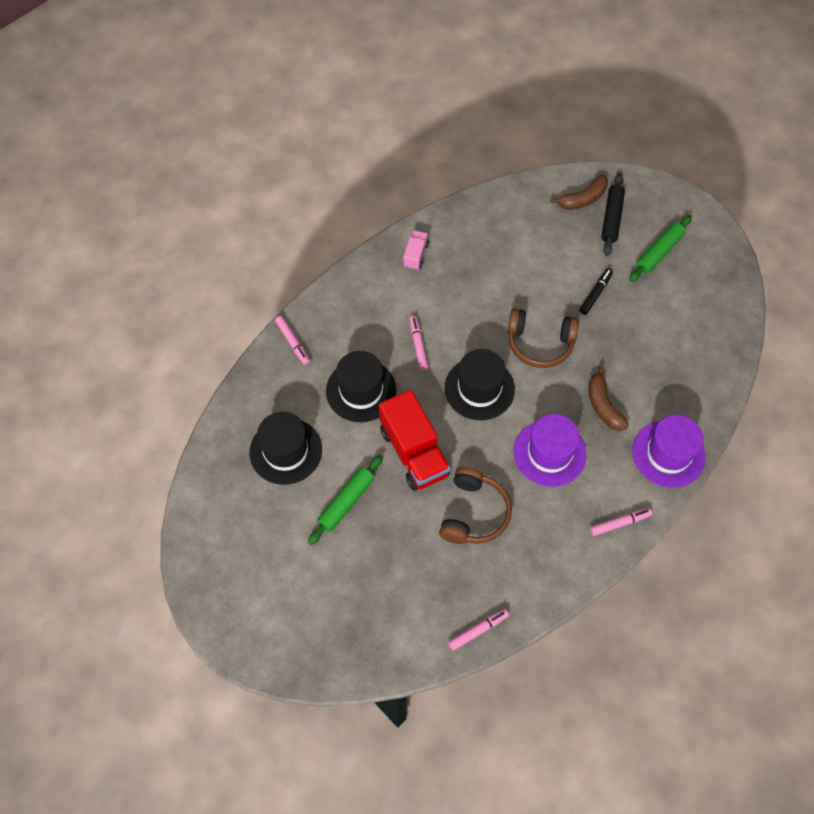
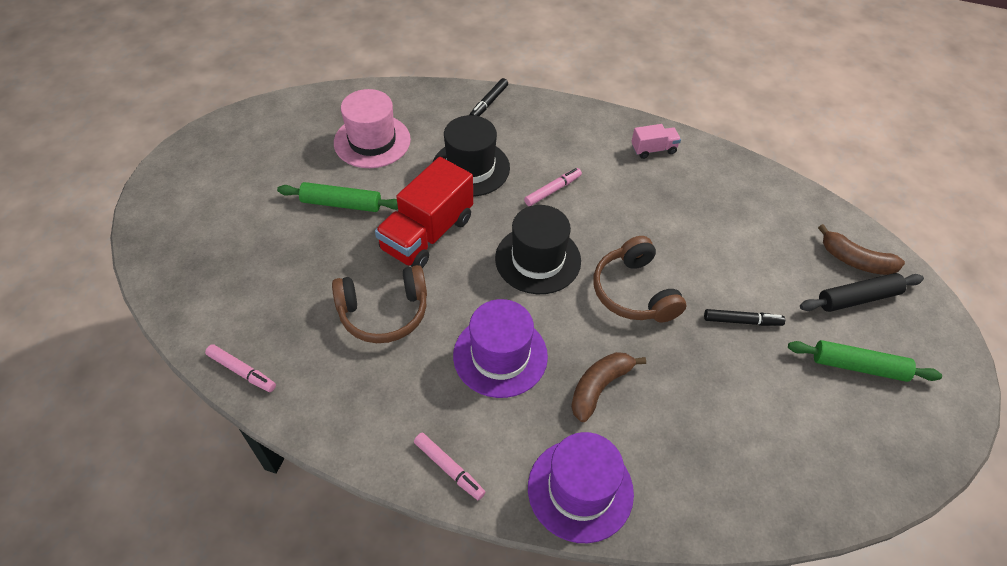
camera: 60 degrees right, 10 degrees down
black hat [250,412,322,485] -> pink hat [334,89,411,168]
pink marker [275,316,310,365] -> black marker [469,78,508,116]

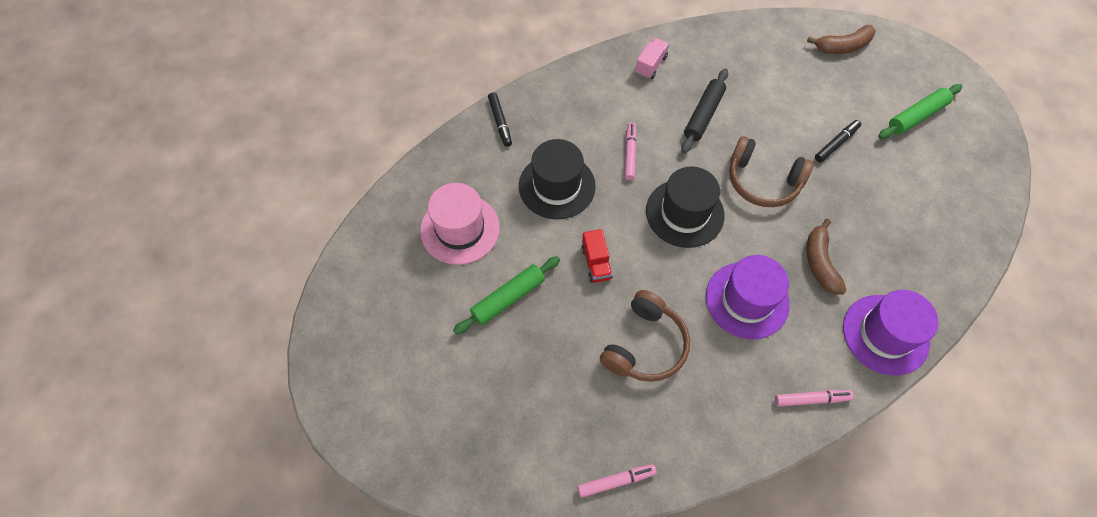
camera: 45 degrees left, 10 degrees up
red truck [375,157,473,268] -> red truck [581,229,613,283], size x0.49
black rolling pin [800,273,924,312] -> black rolling pin moved to [681,68,728,153]

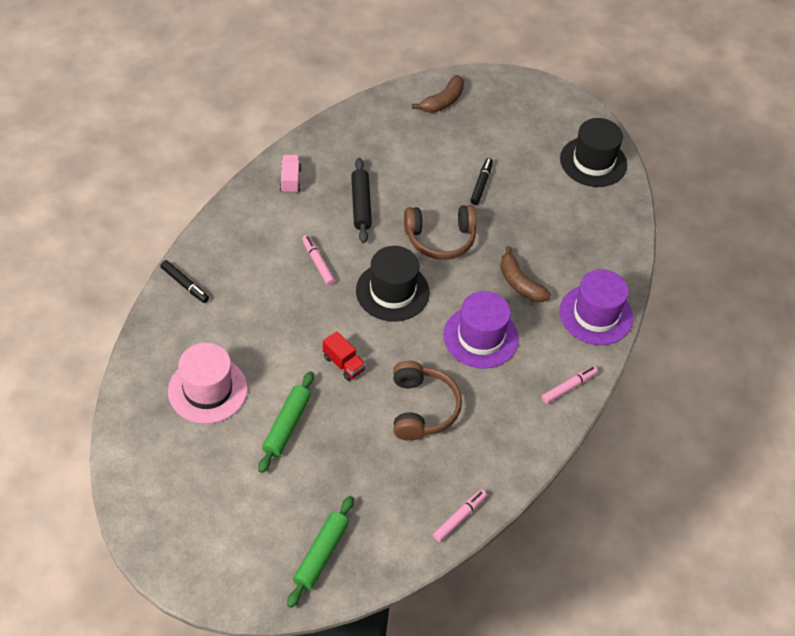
camera: 35 degrees left, 10 degrees down
black hat [519,139,596,219] -> black hat moved to [560,118,627,187]
green rolling pin [878,84,962,139] -> green rolling pin moved to [287,496,354,608]

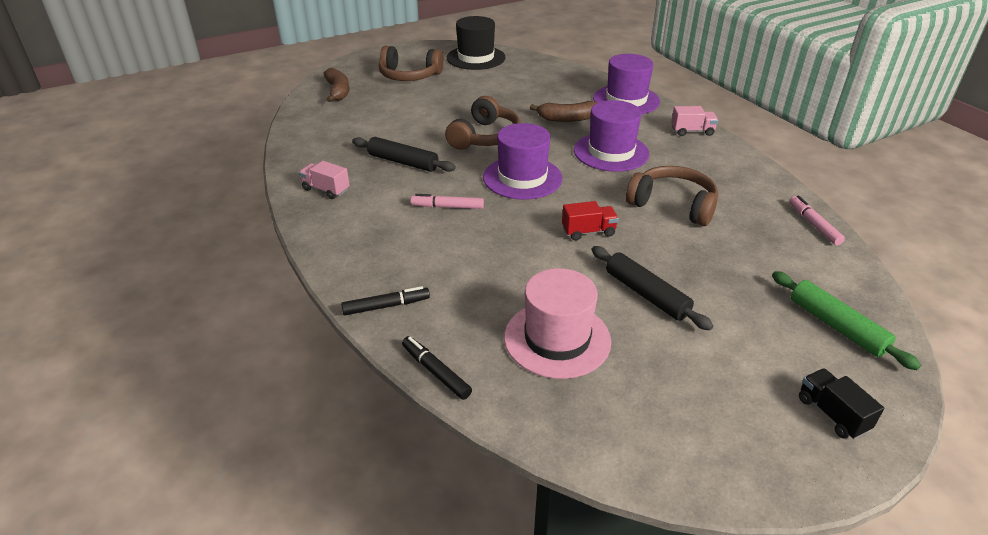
camera: 55 degrees left, 15 degrees down
green rolling pin [258,371,314,473] -> black rolling pin [591,246,713,330]
black hat [356,246,430,322] -> purple hat [483,123,562,200]
black marker [470,158,493,205] -> black marker moved to [402,336,472,400]
pink marker [542,366,598,404] -> pink truck [671,106,718,136]
none -> brown headphones [378,46,444,81]
none -> black truck [799,368,884,439]

